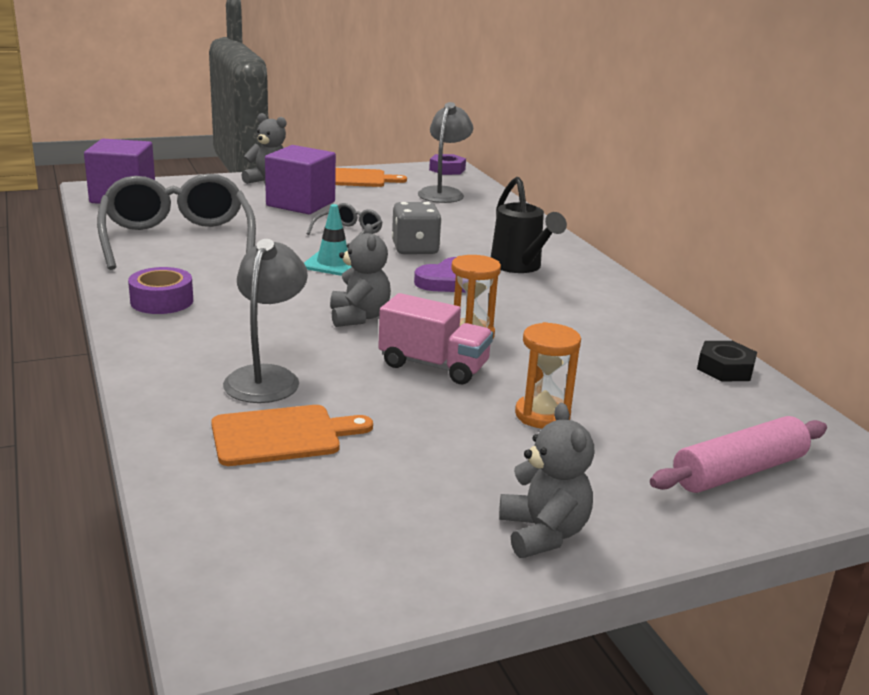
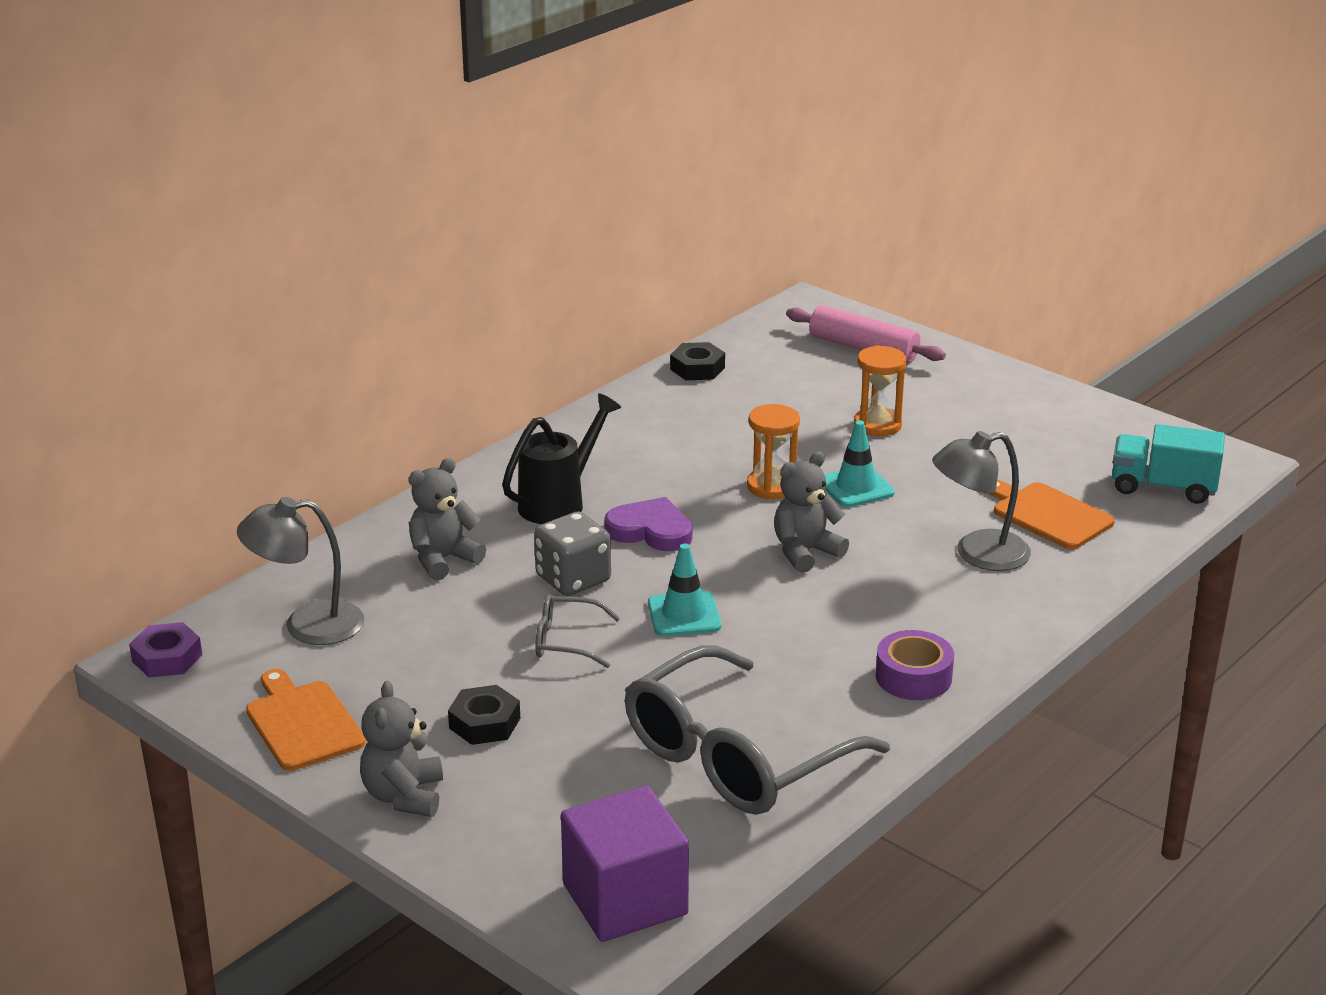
camera: 115 degrees left, 5 degrees up
purple cube [265,145,336,214] -> black nut [448,685,520,745]
pink truck [378,293,493,384] -> turquoise traffic cone [824,420,895,507]
grey teddy bear [499,403,594,558] -> grey teddy bear moved to [408,458,486,581]
none -> turquoise truck [1112,424,1225,504]

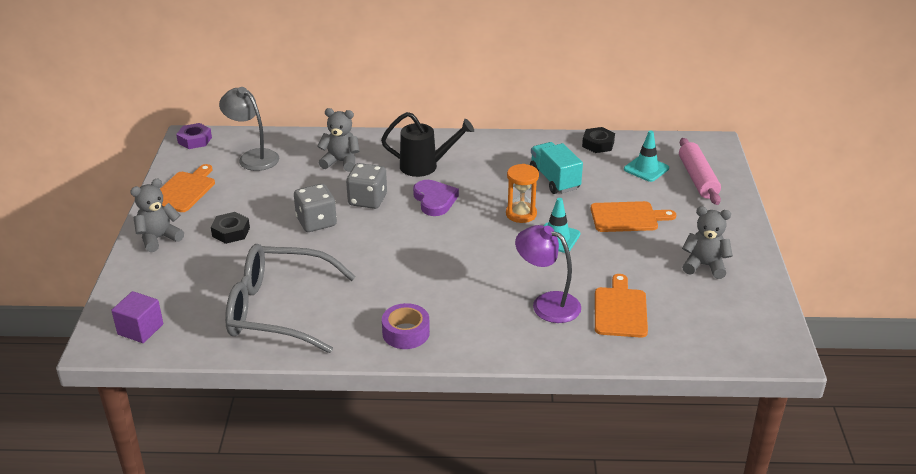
camera: 50 degrees right, 5 degrees up
grey glasses [535,594,620,668] -> grey dice [294,184,337,232]
purple cube [561,786,689,942] -> purple cube [111,291,163,343], size x0.63
turquoise traffic cone [648,544,721,636] -> turquoise traffic cone moved to [624,131,669,182]
grey teddy bear [774,451,849,573] -> grey teddy bear moved to [682,206,733,279]
orange hourglass [854,345,907,436] -> orange cutting board [591,201,676,232]
grey lamp [932,431,1031,571] -> purple lamp [515,225,581,323]
turquoise truck [1112,424,1225,504] -> turquoise truck moved to [530,142,583,194]

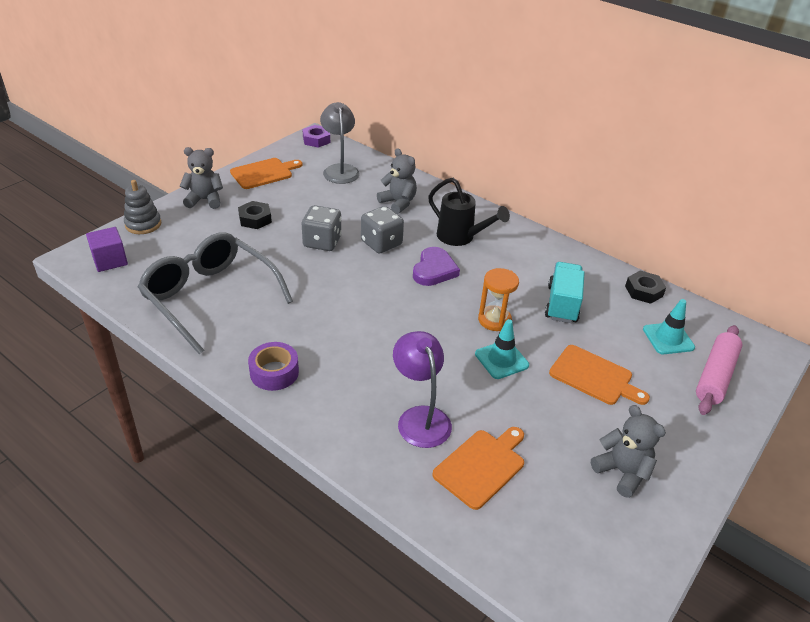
camera: 35 degrees right, 5 degrees up
none -> grey stacking toy [124,180,161,234]

